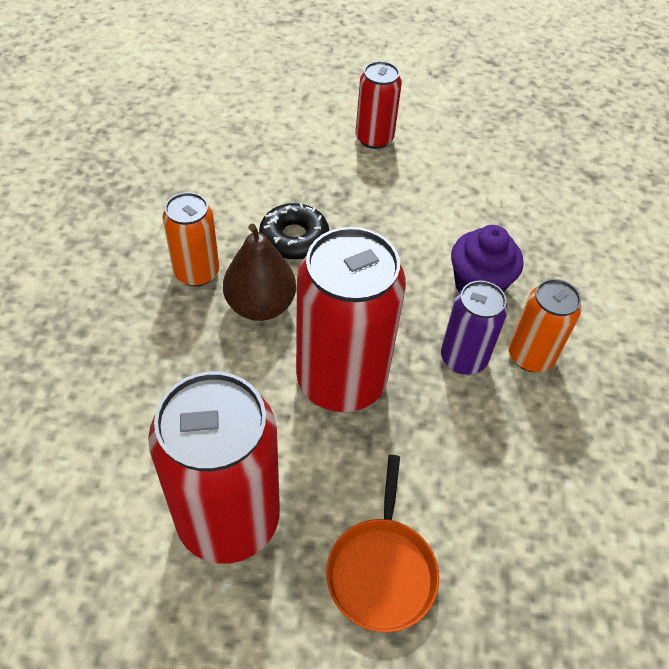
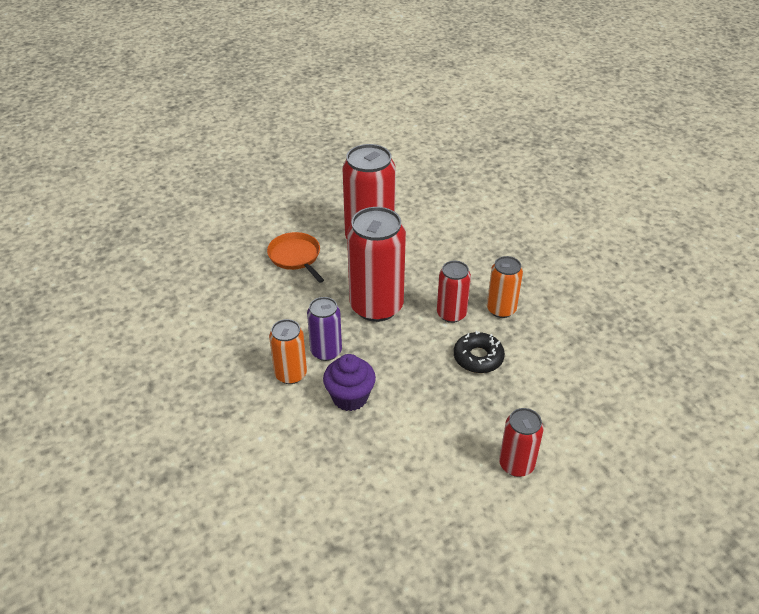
camera: 145 degrees right, 10 degrees down
brown pear [223,224,296,321] -> red can [437,261,471,323]

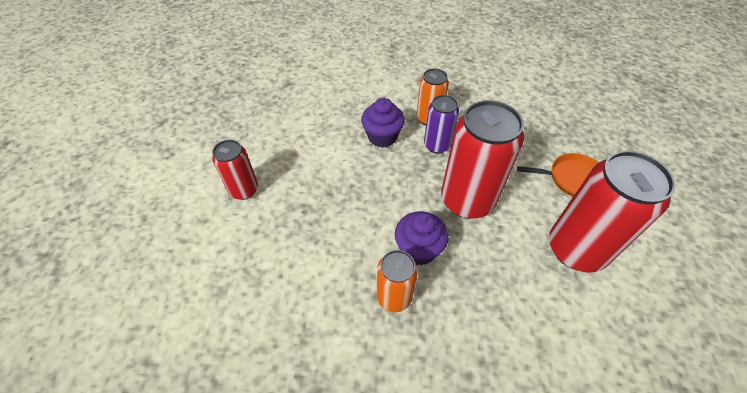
camera: 125 degrees right, 10 degrees up
red can [437,261,471,323] -> purple cupcake [395,211,449,265]
black donut [454,331,505,373] -> none

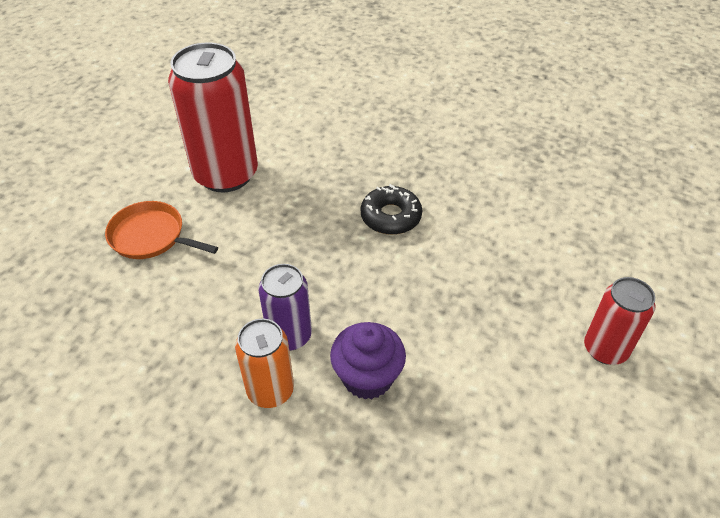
camera: 160 degrees left, 5 degrees down
orange can [377,250,418,312] -> none
purple cupcake [395,211,449,265] -> black donut [361,184,422,235]
red can [441,100,524,219] -> none

